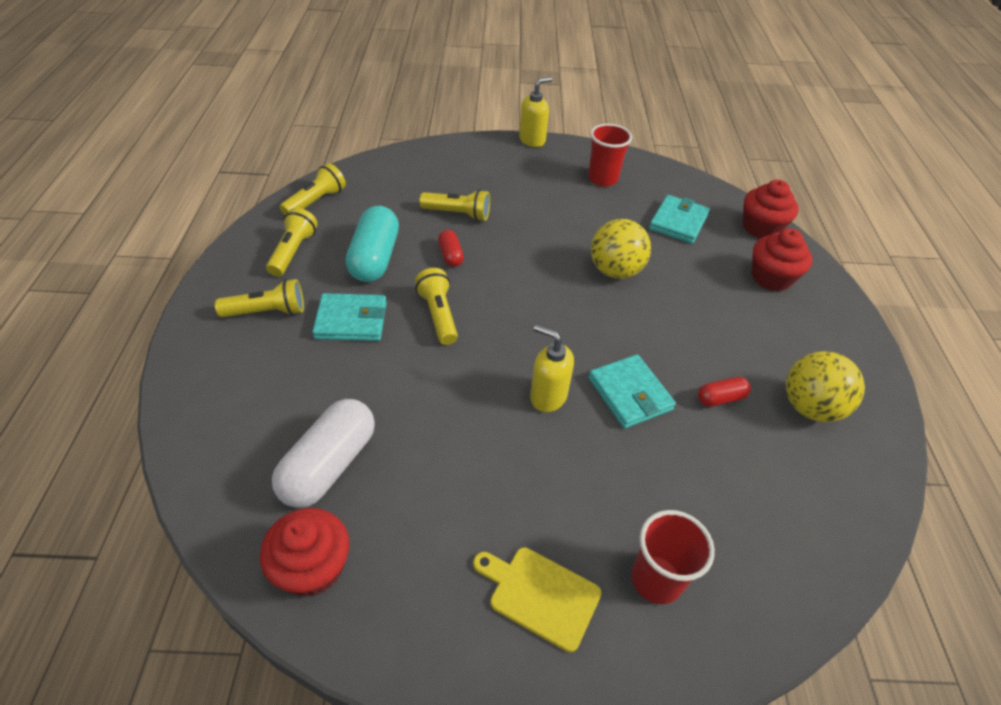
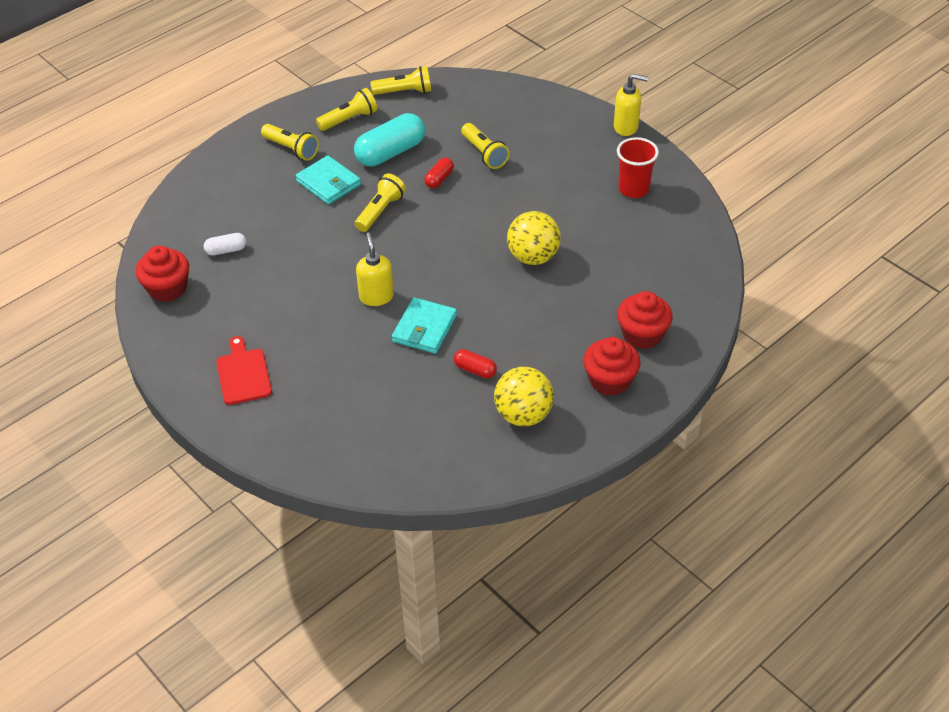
camera: 50 degrees right, 0 degrees up
white capsule [272,399,375,508] -> white capsule [204,233,246,255], size x0.50
yellow cutting board [473,547,601,652] -> red cutting board [216,336,272,405]
red cup [631,510,715,604] -> none
turquoise wallet [649,195,710,244] -> none
red cupcake [743,180,799,238] -> red cupcake moved to [583,337,641,396]

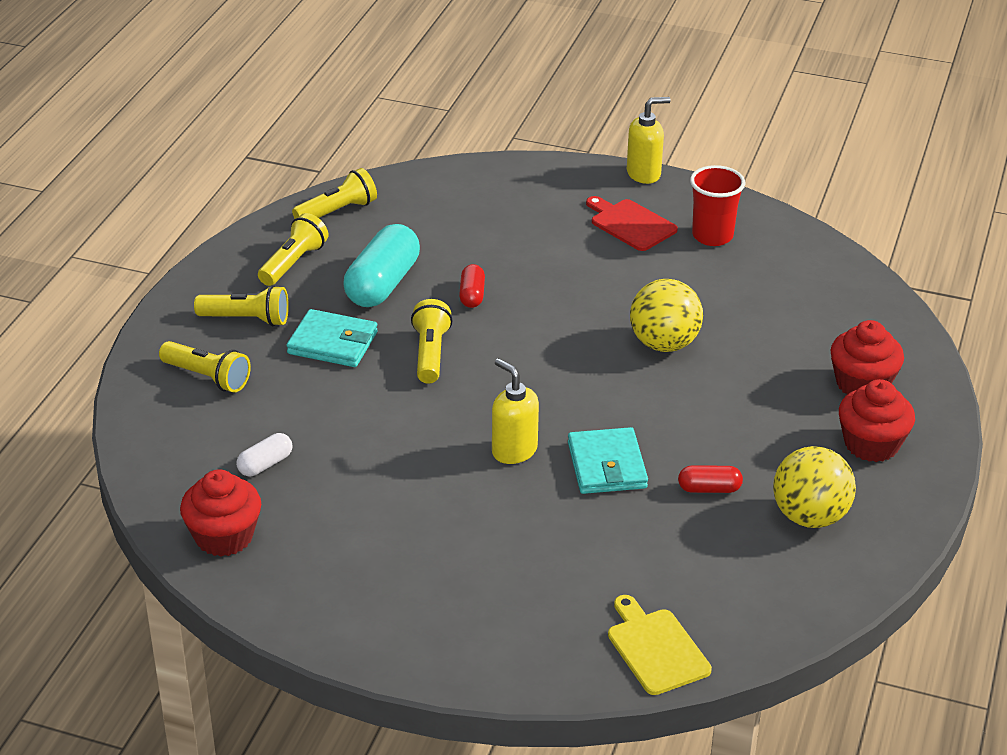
camera: 30 degrees left, 10 degrees down
red cutting board [216,336,272,405] -> red cutting board moved to [586,196,678,251]
yellow flashlight [461,123,509,169] -> yellow flashlight moved to [159,341,251,393]
none -> yellow cutting board [608,595,712,695]

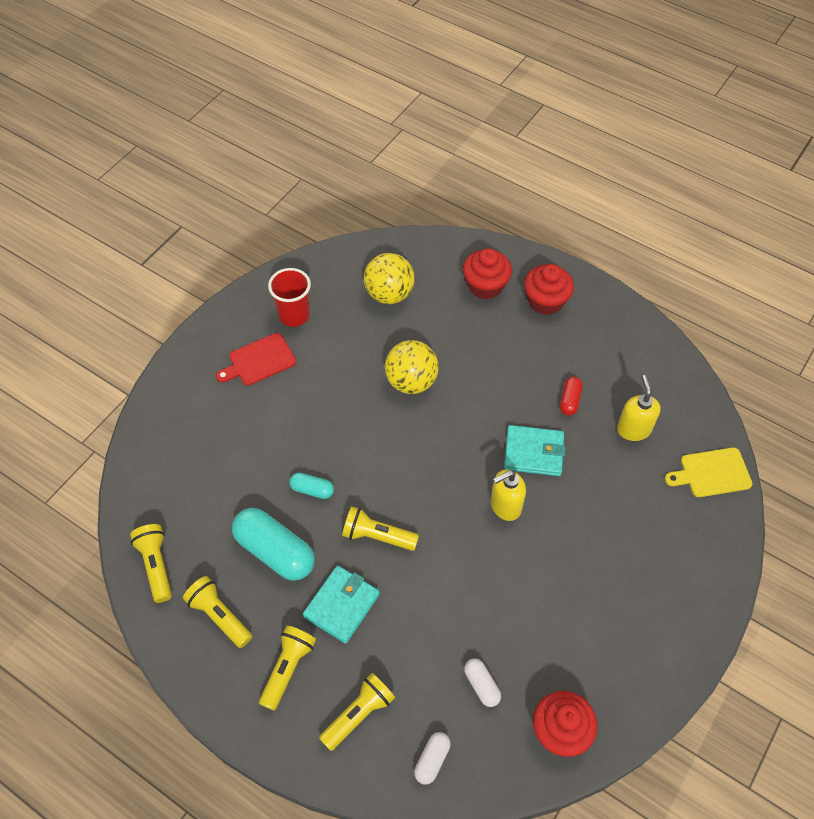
camera: 75 degrees left, 20 degrees up
red capsule [459,264,485,308] -> turquoise capsule [289,473,334,499]
yellow soap dispenser [627,97,671,184] -> yellow soap dispenser moved to [617,375,661,441]
yellow ball [773,446,856,528] -> yellow ball moved to [364,253,415,304]
none -> white capsule [414,732,451,785]

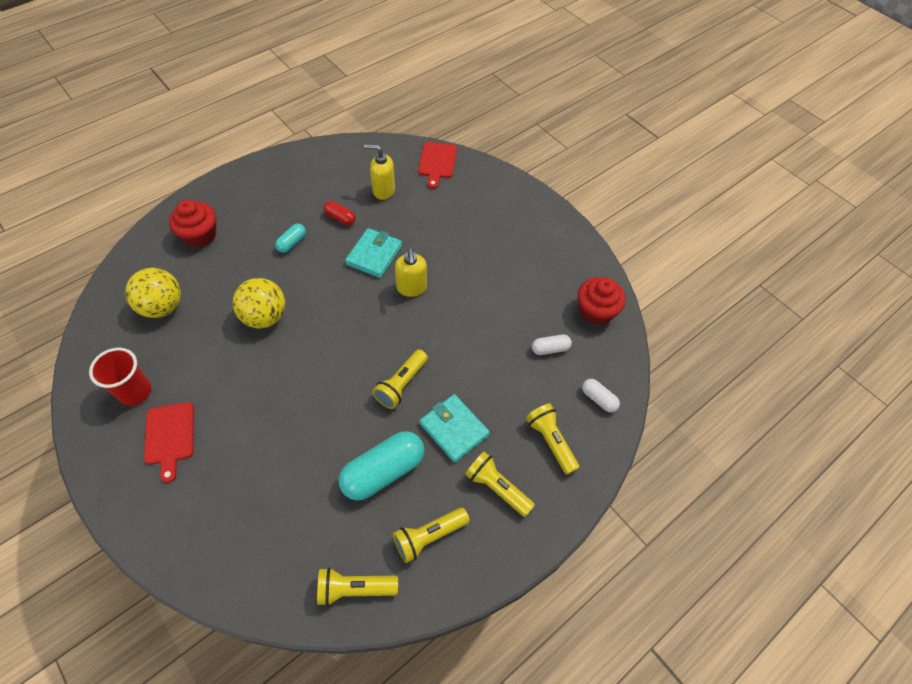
camera: 75 degrees left, 0 degrees up
turquoise capsule [289,473,334,499] -> turquoise capsule moved to [275,223,306,253]
red cupcake [524,264,574,315] -> none
yellow cutting board [665,447,752,497] -> red cutting board [418,142,457,189]

